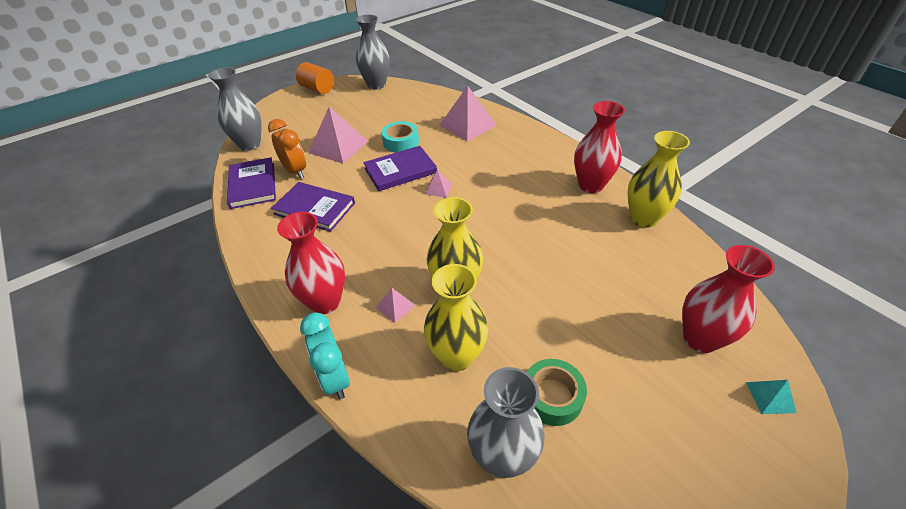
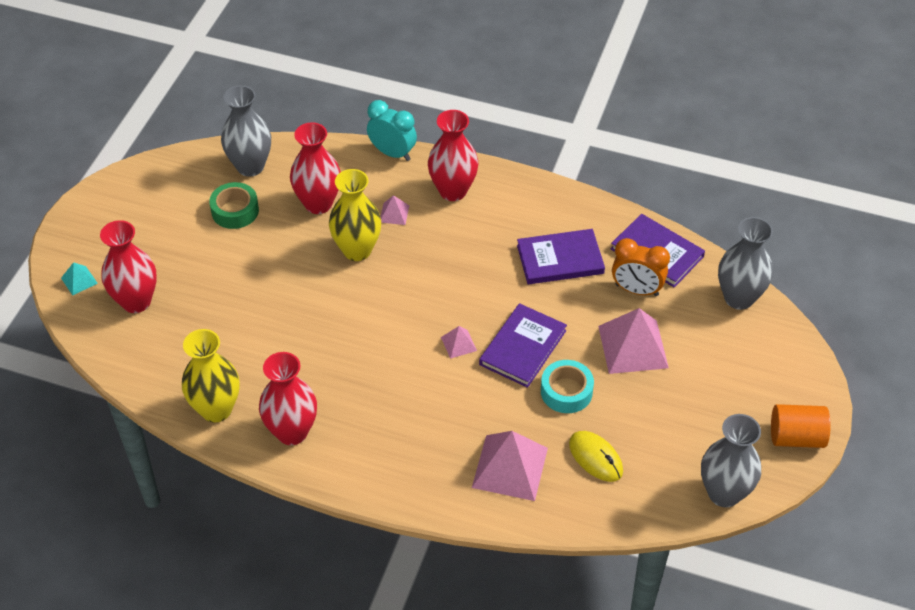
camera: 145 degrees right, 5 degrees up
yellow vase [424,264,488,371] -> red vase [290,122,341,214]
none -> yellow mouse [569,431,623,482]

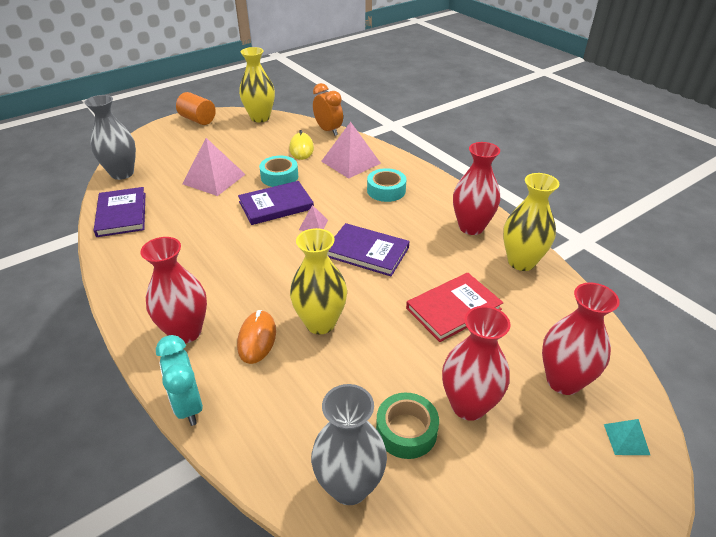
camera: 145 degrees left, 10 degrees down
red vase [290,122,341,214] -> red vase moved to [442,306,510,421]
pink pyramid [380,195,409,225] -> orange mouse [237,310,276,364]
purple book [517,229,605,284] -> purple book moved to [327,223,410,276]
orange clock [612,238,670,296] -> orange clock moved to [313,83,343,136]
grey vase [701,414,761,507] -> yellow vase [239,47,275,122]
none -> turquoise tape [367,168,406,202]
none -> red book [406,272,504,342]

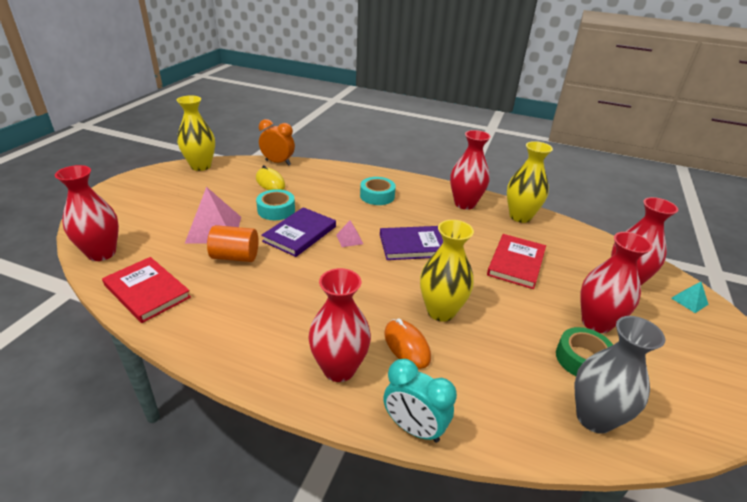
camera: 35 degrees left, 5 degrees down
grey vase [85,95,136,180] -> red vase [55,165,119,261]
purple book [94,187,145,237] -> red book [102,257,191,323]
orange cylinder [176,92,216,125] -> orange cylinder moved to [207,225,258,262]
pink pyramid [321,122,381,179] -> none

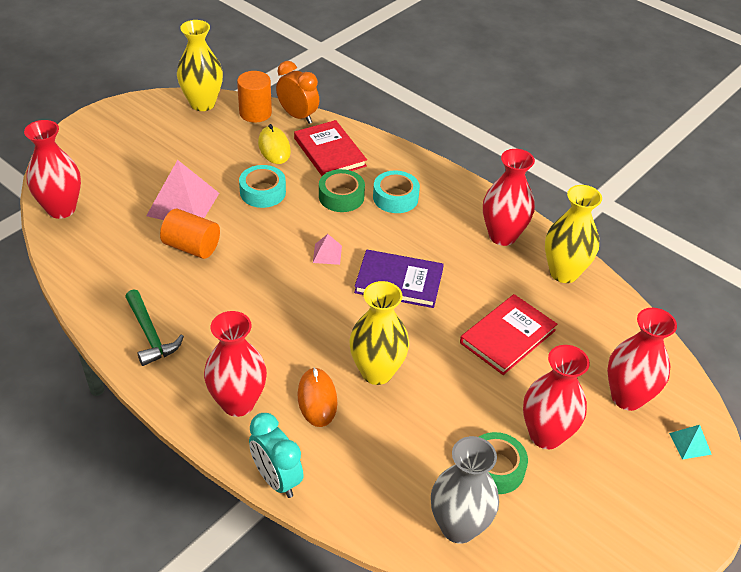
camera: 20 degrees right, 10 degrees up
red book [102,257,191,323] -> red book moved to [294,120,367,176]
purple book [261,207,336,257] -> none
none -> green hammer [125,289,184,366]
none -> orange cylinder [237,71,272,122]
none -> green tape [319,169,365,212]

